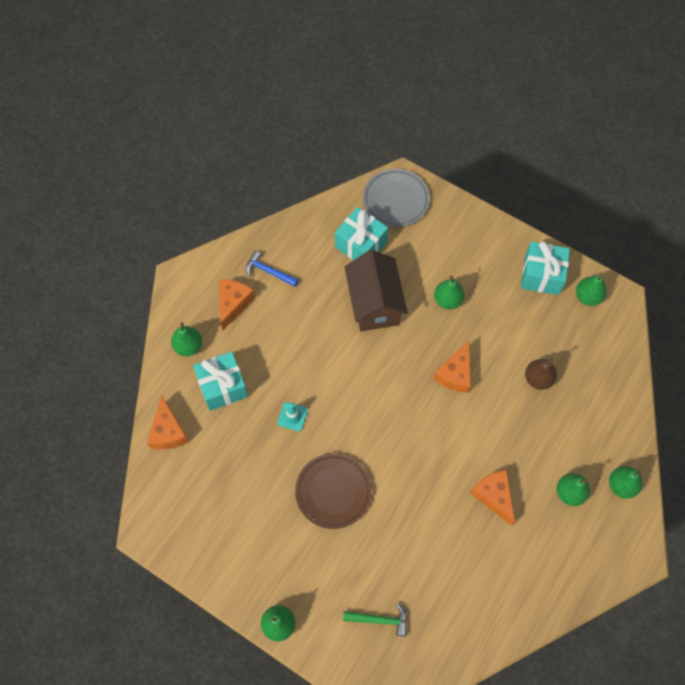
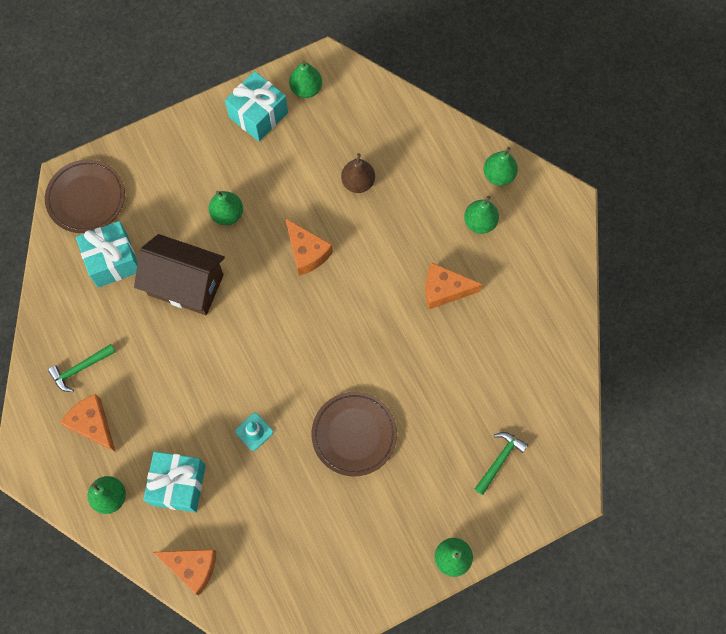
camera: 60 degrees left, 5 degrees up
blue hammer [246,250,298,287] -> green hammer [48,344,115,392]
grey plate [363,169,430,227] -> brown plate [45,159,125,233]

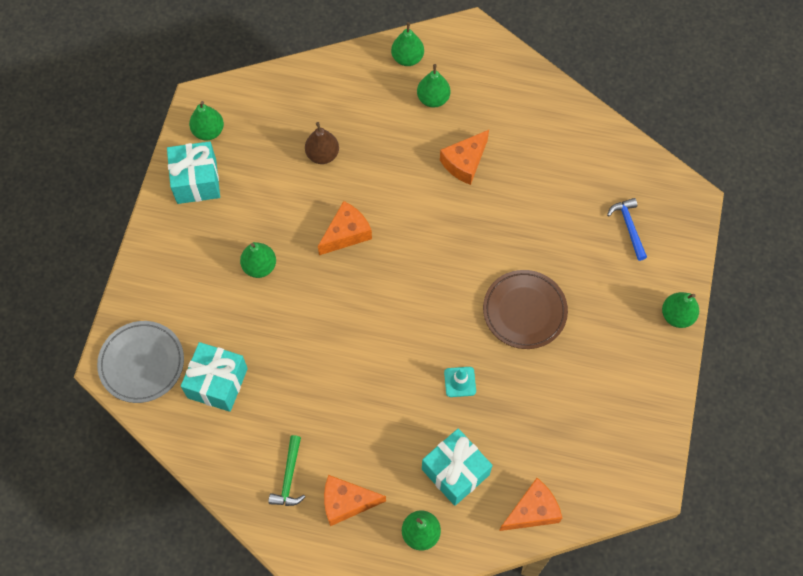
camera: 50 degrees left, 5 degrees down
brown plate [45,159,125,233] -> grey plate [97,321,184,403]
brown house [134,234,225,315] -> none
orange cheese [285,218,333,276] -> orange cheese turned 45 degrees counterclockwise [318,201,372,255]
green hammer [475,432,528,495] -> blue hammer [607,198,647,261]

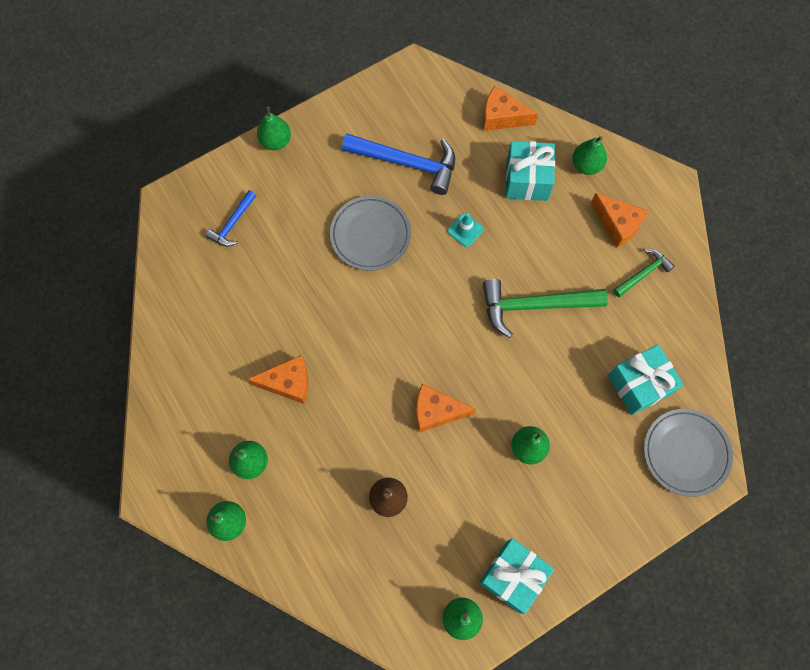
camera: 135 degrees left, 5 degrees up
brown plate [483,270,568,349] -> grey plate [330,196,411,271]
none -> blue hammer [342,134,455,195]
none -> green hammer [483,279,608,338]

